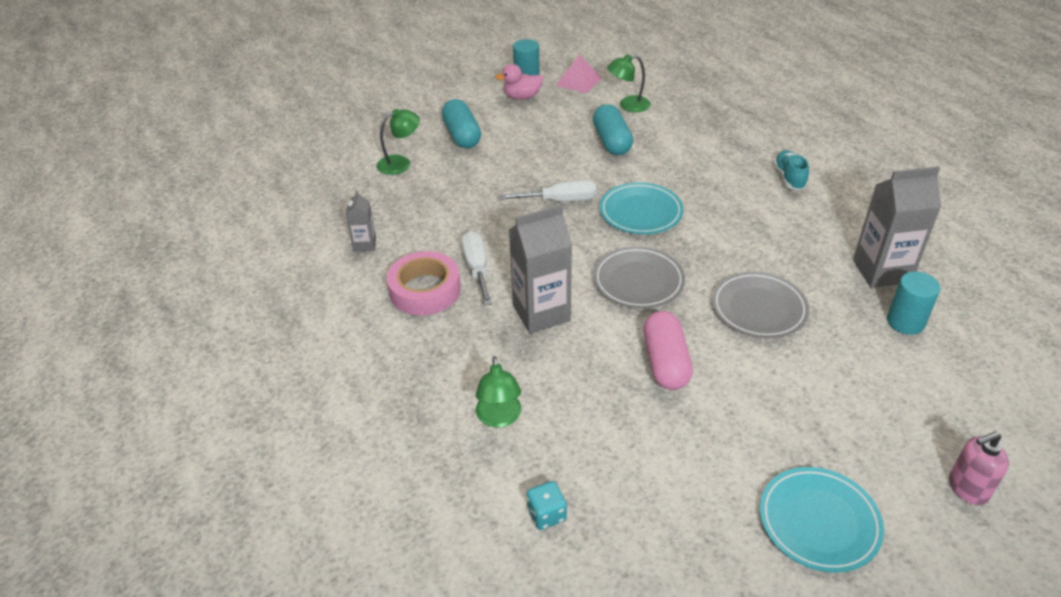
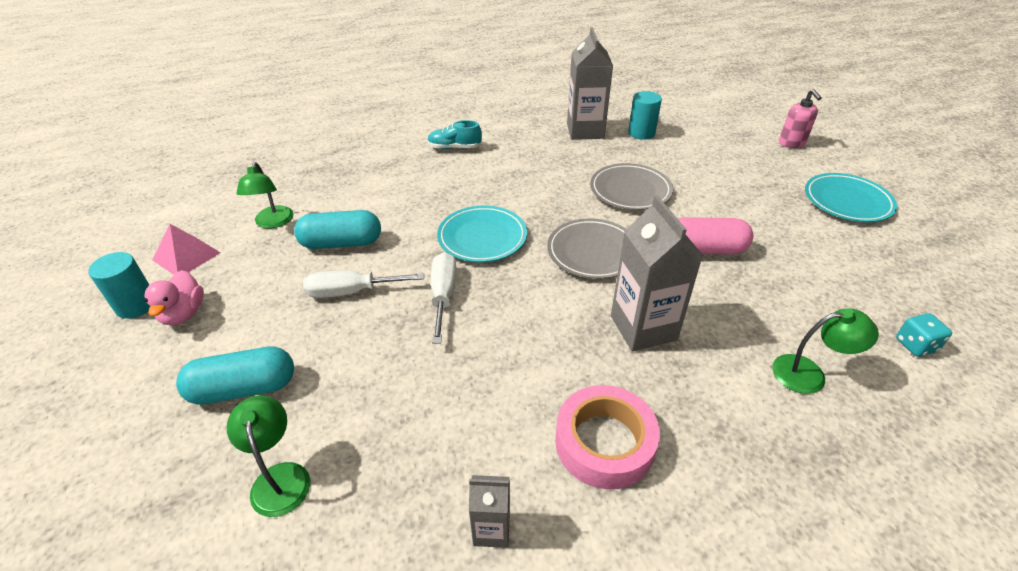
camera: 85 degrees left, 0 degrees up
white screwdriver [461,231,492,306] -> white screwdriver moved to [303,270,424,298]

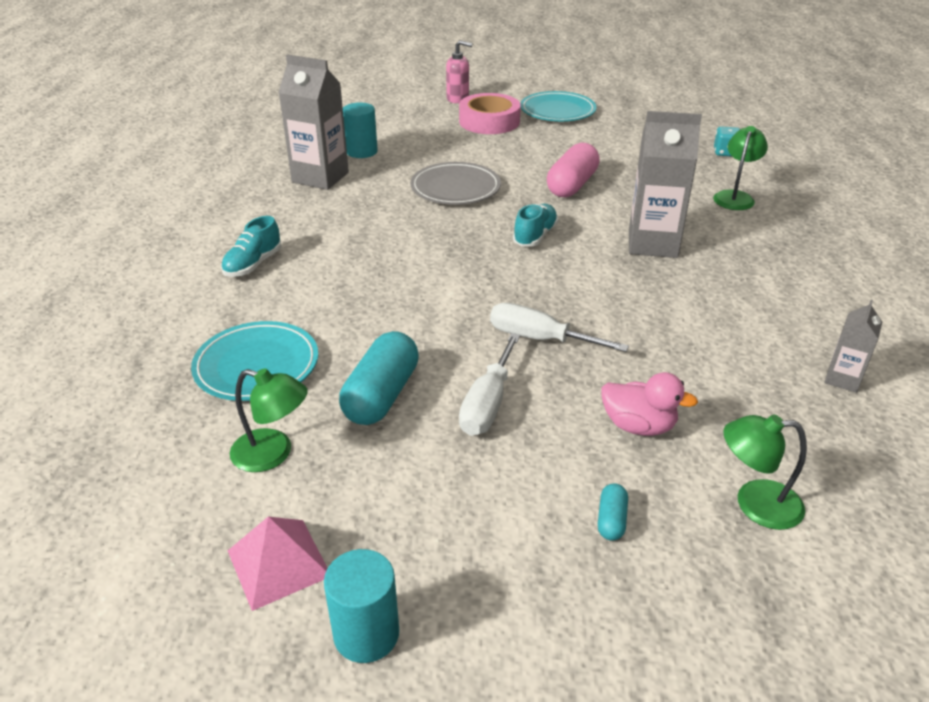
camera: 65 degrees left, 5 degrees down
pink duck [144,270,204,325] -> pink duck moved to [601,372,698,436]
turquoise capsule [176,346,294,405] -> turquoise capsule [598,483,628,541], size x0.47
turquoise plate [437,206,527,262] -> turquoise plate moved to [191,321,318,401]
grey plate [547,219,626,279] -> turquoise shoe [513,204,558,246]
pink tape [555,385,660,489] -> pink tape moved to [459,93,521,134]

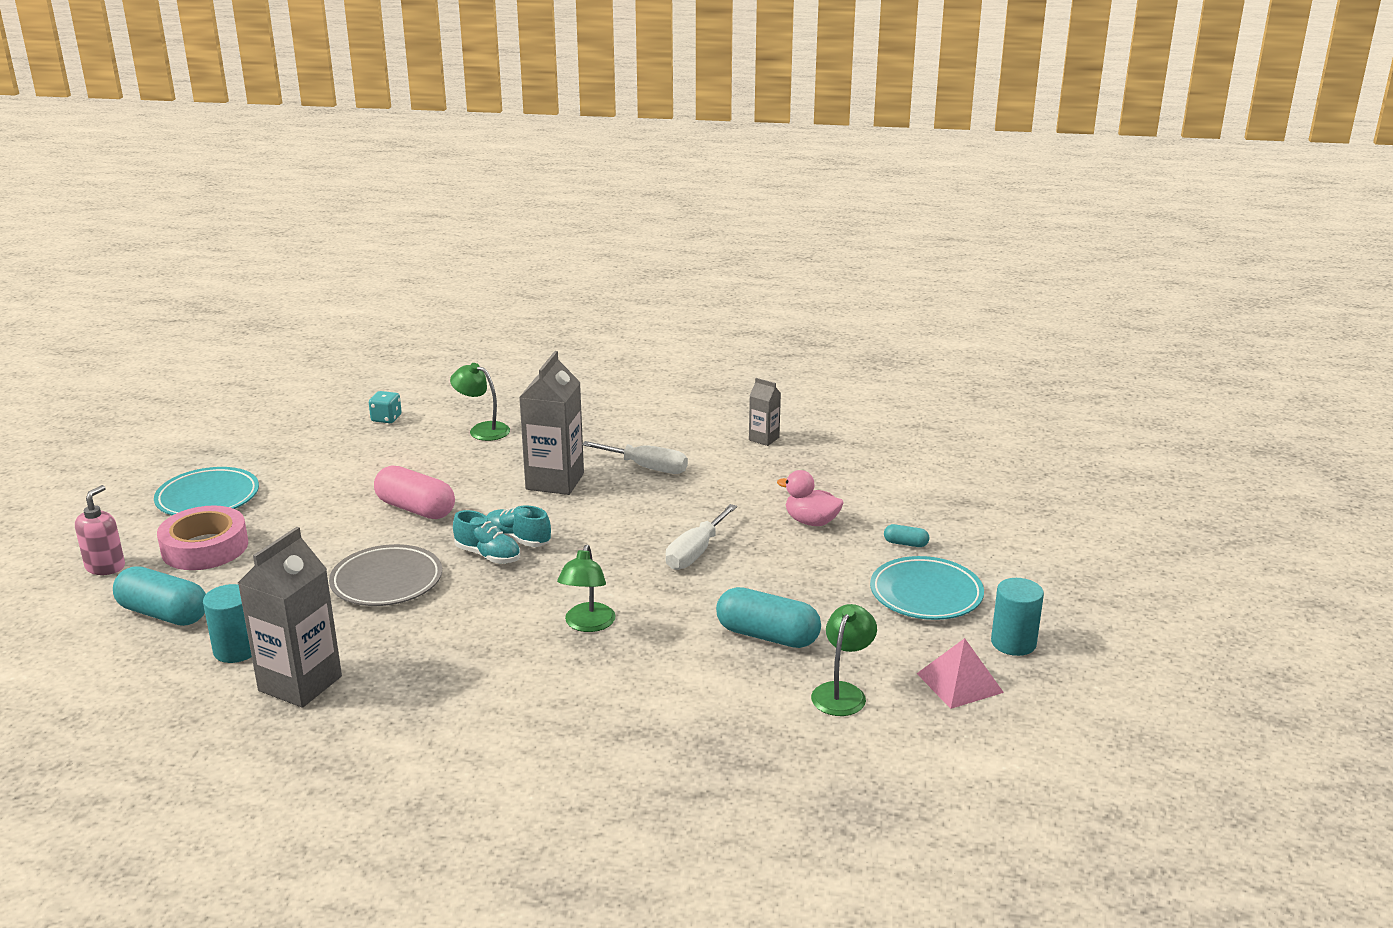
camera: 85 degrees left, 10 degrees down
turquoise plate [191,321,318,401] -> turquoise plate moved to [870,556,984,620]
turquoise shoe [221,216,281,277] -> turquoise shoe moved to [453,510,520,564]
white screwdriver [459,333,520,436] -> white screwdriver moved to [583,441,688,474]
pink duck [601,372,698,436] -> pink duck turned 90 degrees counterclockwise [777,470,844,526]
green lamp [723,414,807,530] -> green lamp moved to [557,545,616,632]
none -> turquoise capsule [113,566,206,626]

